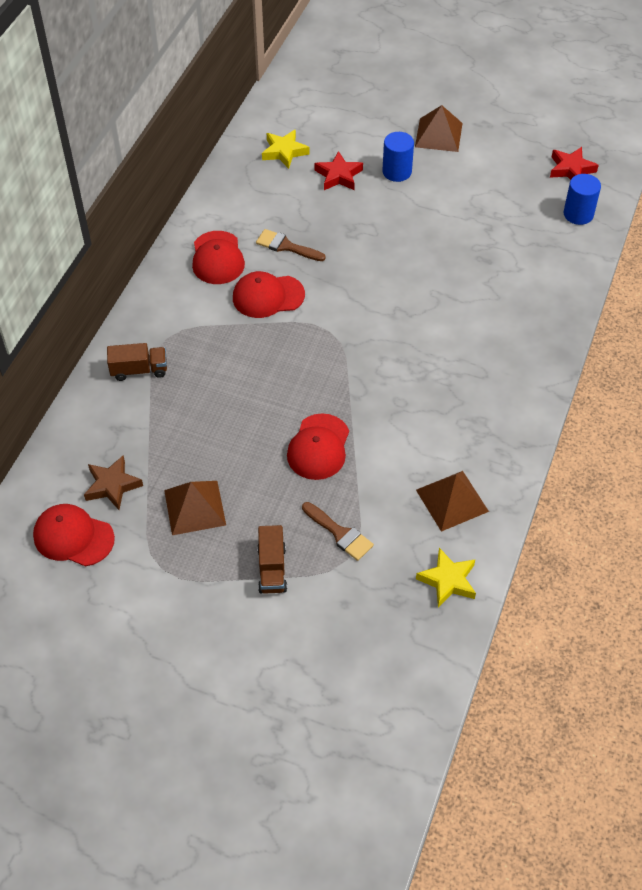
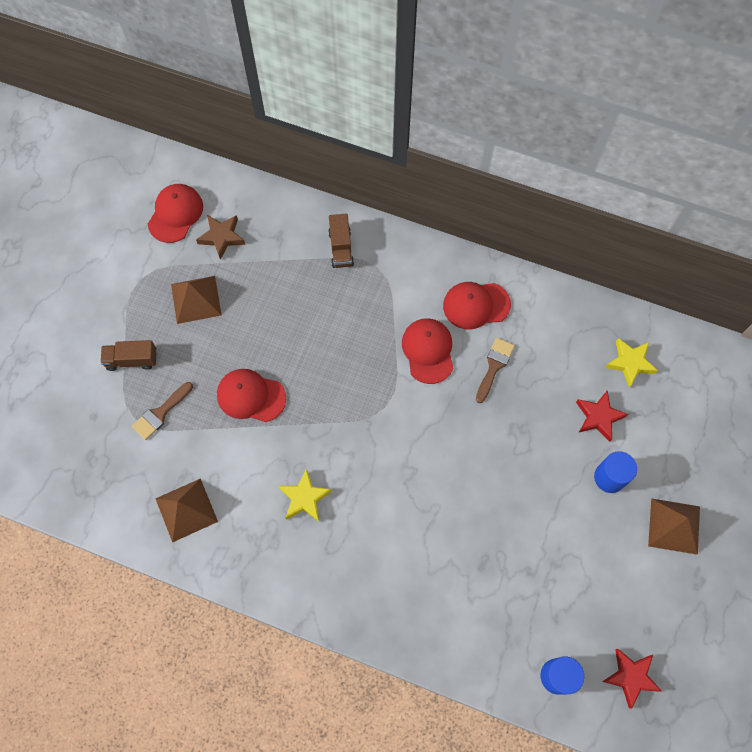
camera: 90 degrees right, 15 degrees up
yellow star [416,548,476,607] -> yellow star moved to [279,469,332,521]

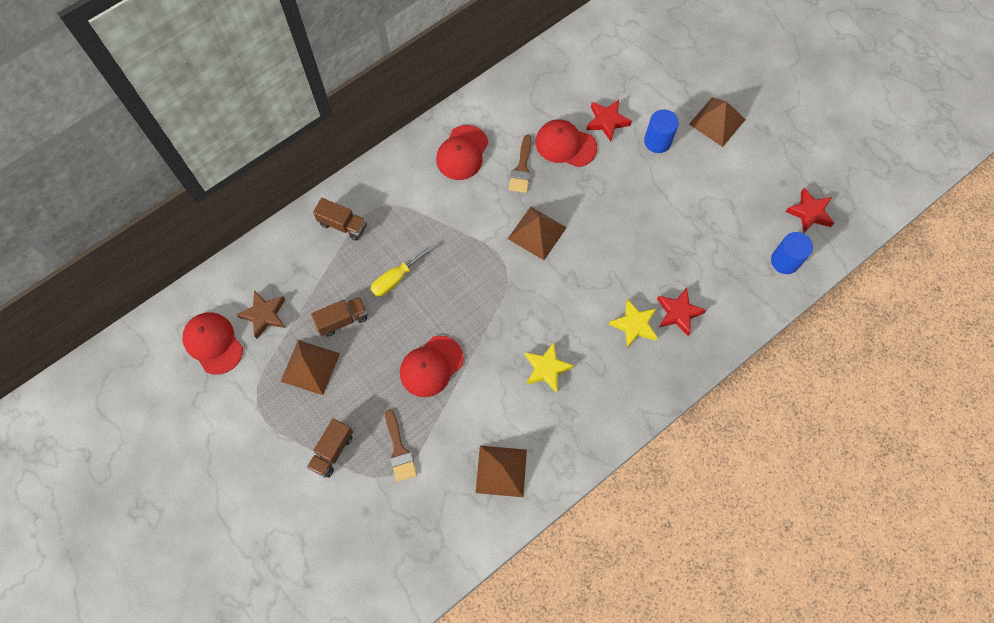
camera: 60 degrees left, 0 degrees up
red cap [402,319,453,384] -> red cap moved to [535,119,597,167]
brown brush [476,338,515,403] -> brown brush turned 135 degrees counterclockwise [509,135,532,193]
yellow star [605,338,658,388] -> yellow star moved to [609,299,658,348]
none -> brown truck [311,297,368,337]
none -> yellow screwdriver [370,246,433,297]
none -> brown pyramid [508,207,567,260]
none -> red star [657,288,706,336]

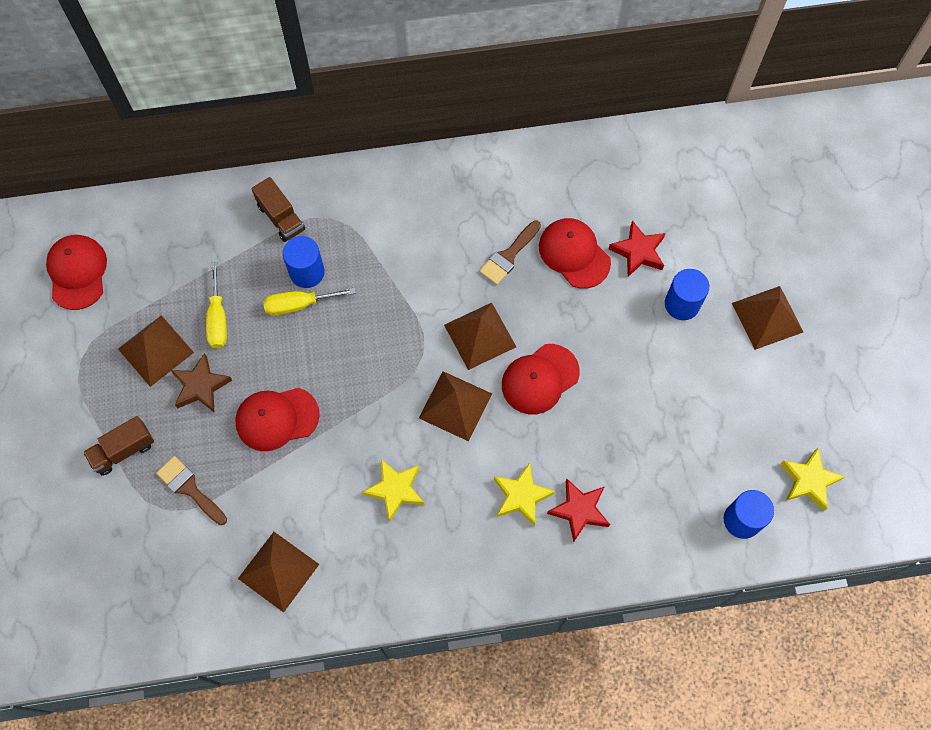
camera: 30 degrees right, 0 degrees up
brown star [236,290,286,339] -> brown star moved to [171,353,232,412]
brown truck [311,297,368,337] -> yellow screwdriver [206,262,227,348]
brown brush [385,409,417,482] -> brown brush turned 120 degrees clockwise [156,456,227,525]
red cap [436,125,488,180] -> red cap moved to [502,344,580,414]
red star [785,188,834,233] -> yellow star [780,448,845,511]
none -> blue cylinder [283,236,325,288]
none -> brown pyramid [419,371,492,441]

